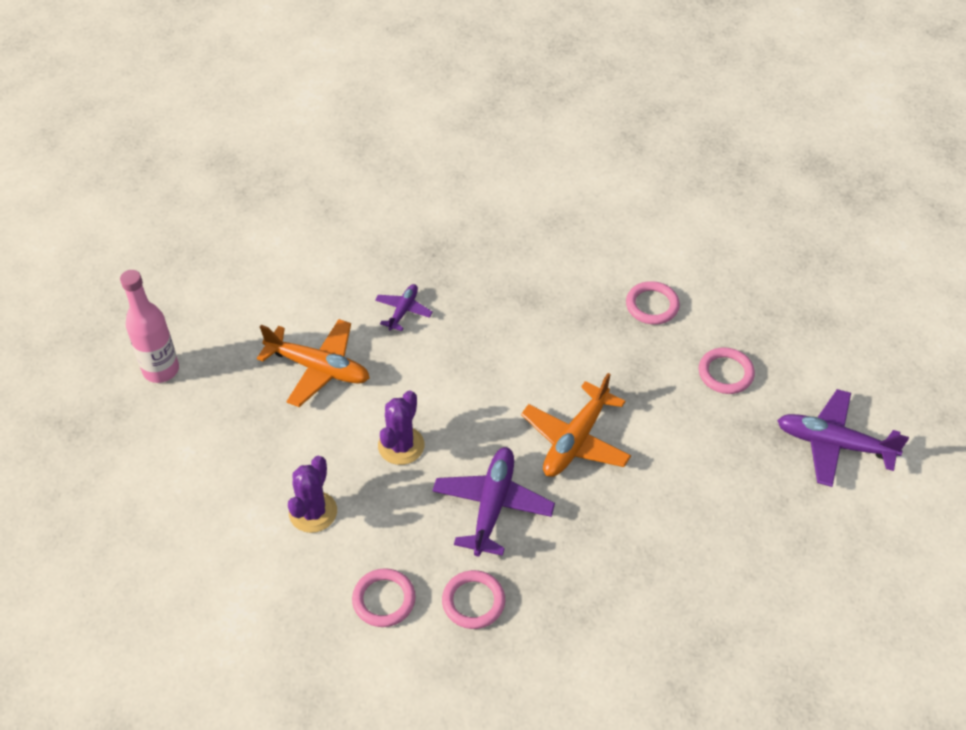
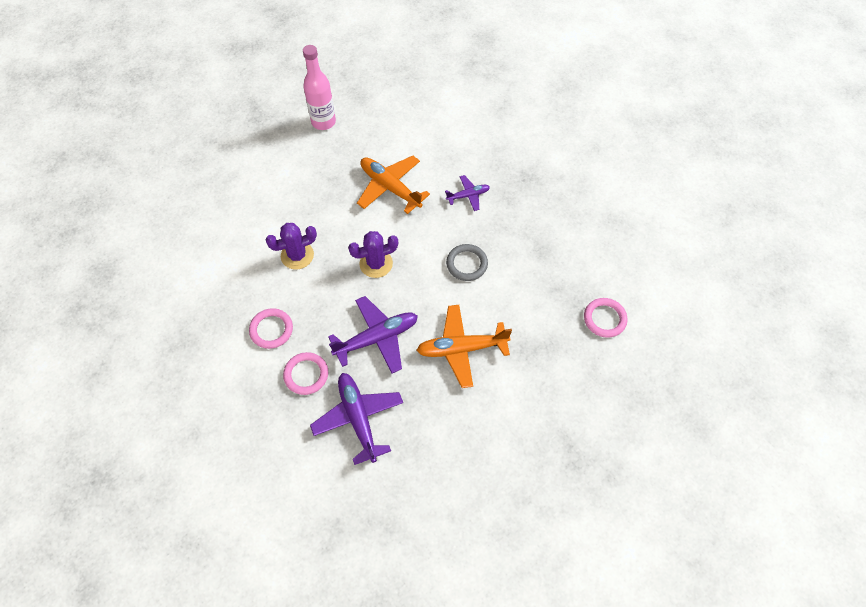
camera: 50 degrees right, 10 degrees up
orange plane [257,319,370,407] -> orange plane turned 150 degrees clockwise [357,156,430,214]
pink ring [699,347,755,394] -> none
purple plane [777,389,909,487] -> purple plane moved to [310,373,403,465]
none -> grey ring [446,244,488,281]

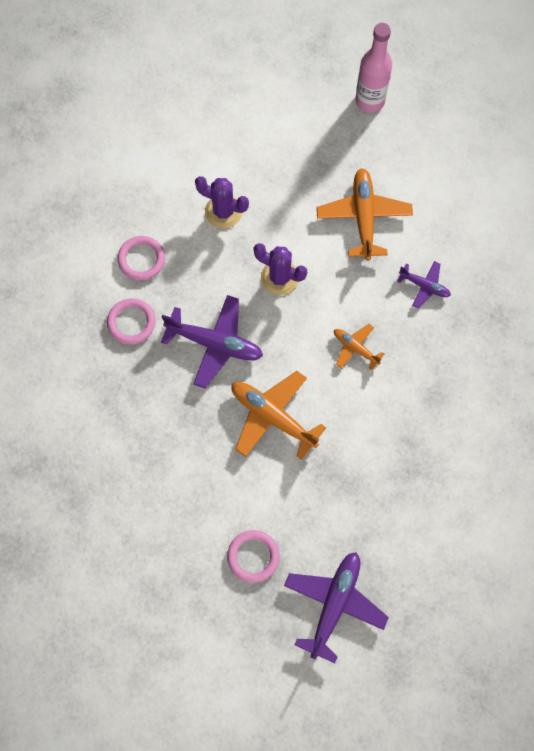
camera: 45 degrees right, 10 degrees up
purple plane [310,373,403,465] -> purple plane moved to [284,552,389,663]
grey ring [446,244,488,281] -> orange plane [334,324,384,370]
pink ring [584,298,627,338] -> pink ring moved to [227,530,279,583]

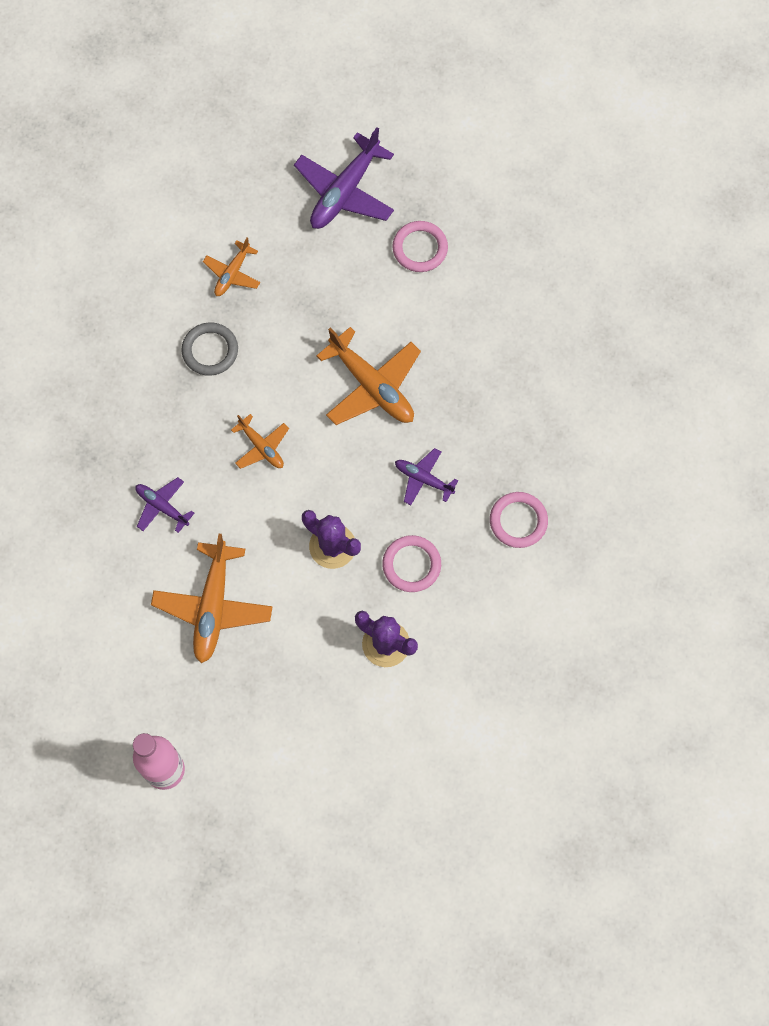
camera: 170 degrees left, 0 degrees up
pink ring [117,236,165,280] -> pink ring moved to [382,535,441,592]
purple plane [161,295,263,388] -> purple plane [395,448,458,505], size x0.55
none -> grey ring [181,322,238,376]
none -> orange plane [203,238,260,296]

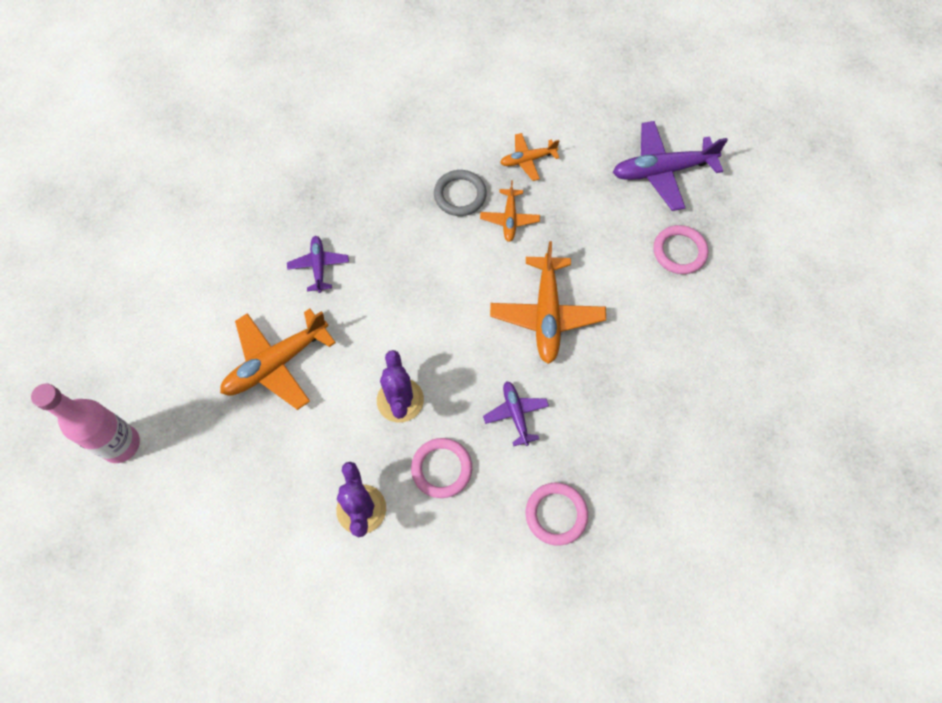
camera: 45 degrees right, 5 degrees down
orange plane [231,414,289,469] -> orange plane moved to [480,180,540,242]

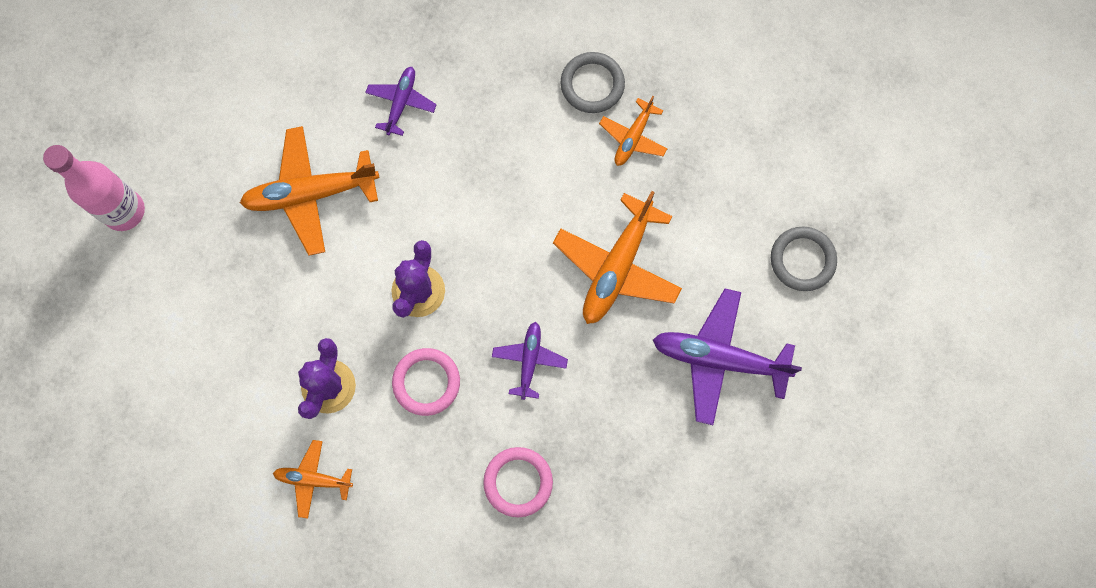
camera: 25 degrees right, 10 degrees up
orange plane [500,133,559,181] -> orange plane moved to [273,440,353,519]
purple plane [613,121,728,211] -> purple plane moved to [653,289,802,425]
pink ring [654,225,708,274] -> grey ring [771,227,837,291]

